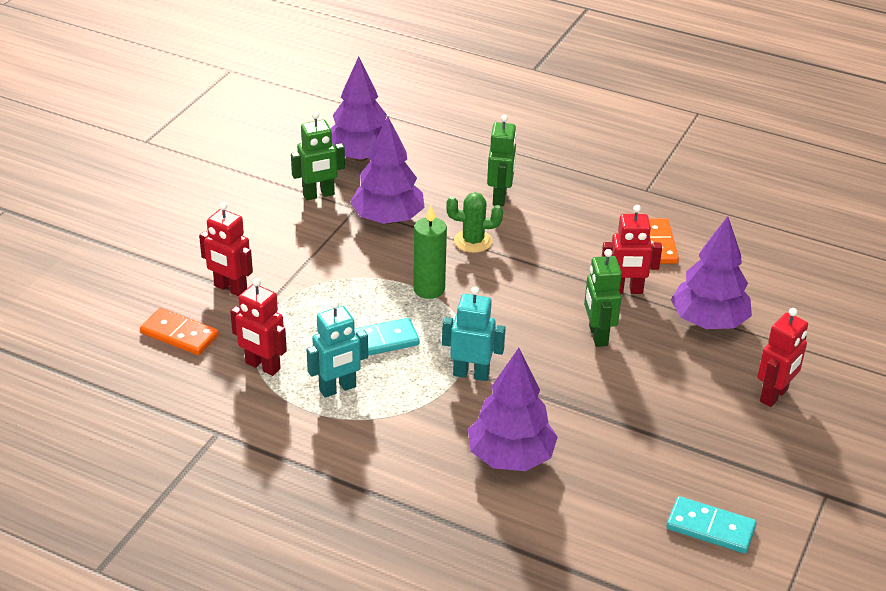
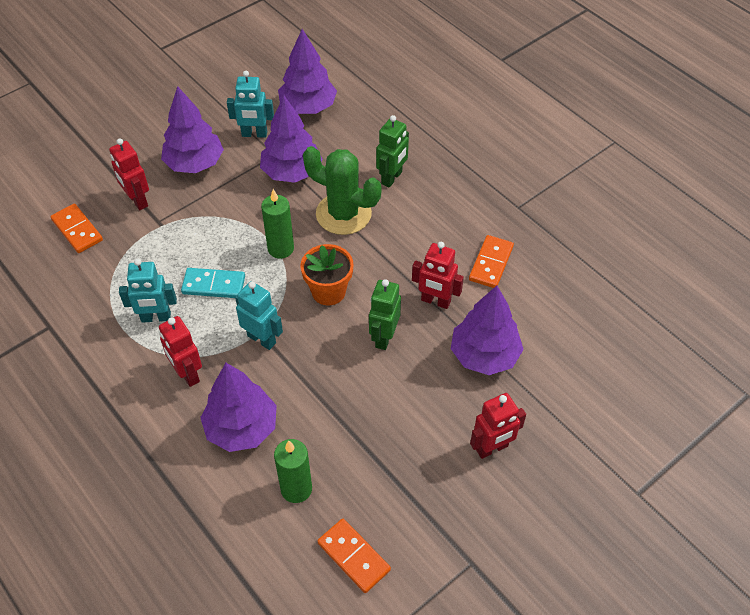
camera: 25 degrees right, 15 degrees up
red robot [230,278,287,376] -> red robot moved to [159,316,202,387]
green robot [291,112,345,200] -> turquoise robot [227,71,274,138]
green cactus [446,192,503,253] -> green cactus [303,146,382,235], size x1.71
turquoise domino [666,496,757,554] -> orange domino [317,519,391,593]
none -> purple tree [161,86,224,173]
none -> green candle [274,439,312,503]
none -> orange flower pot [301,244,353,306]

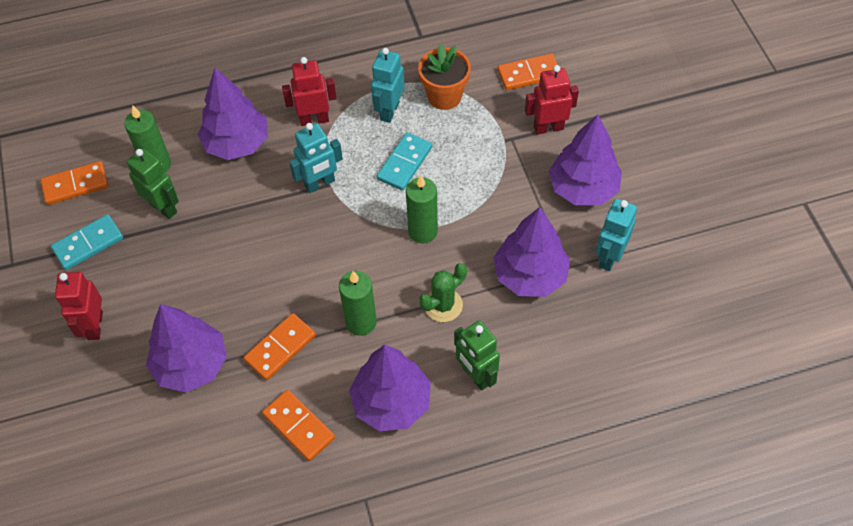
camera: 115 degrees right, 5 degrees up
purple tree [278,29,337,114] -> purple tree moved to [349,345,431,431]
orange flower pot [301,244,353,306] -> orange flower pot moved to [418,44,471,110]
green cactus [303,146,382,235] -> green cactus [419,263,467,322], size x0.58
green robot [369,279,401,350] -> green robot moved to [127,148,179,219]
red robot [412,242,464,309] -> orange domino [244,313,316,380]
none -> turquoise domino [51,214,123,270]
none -> green candle [339,271,377,336]

